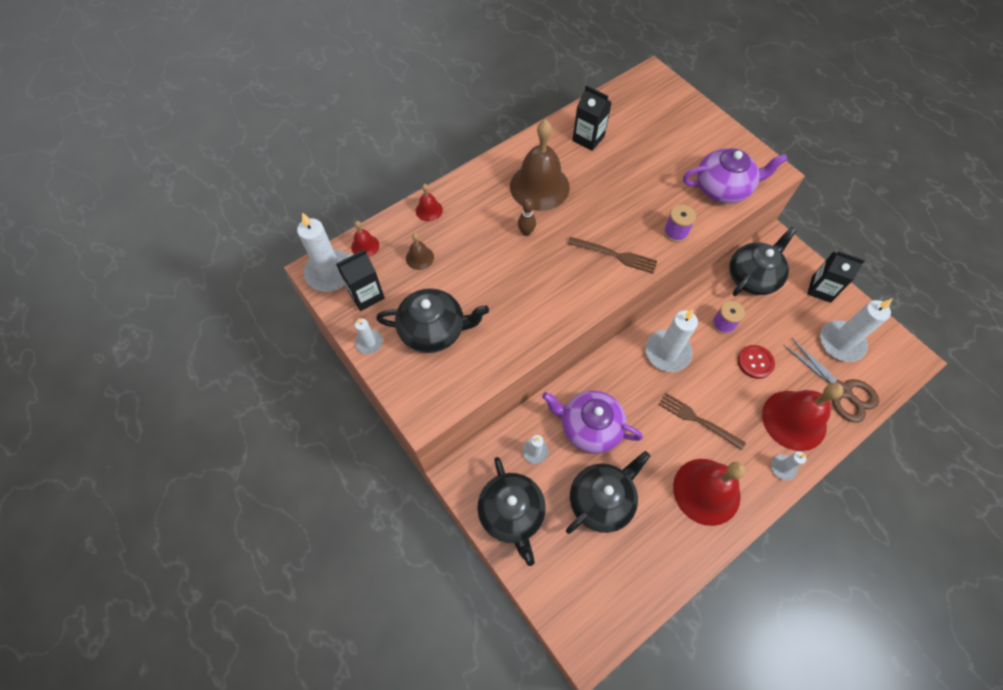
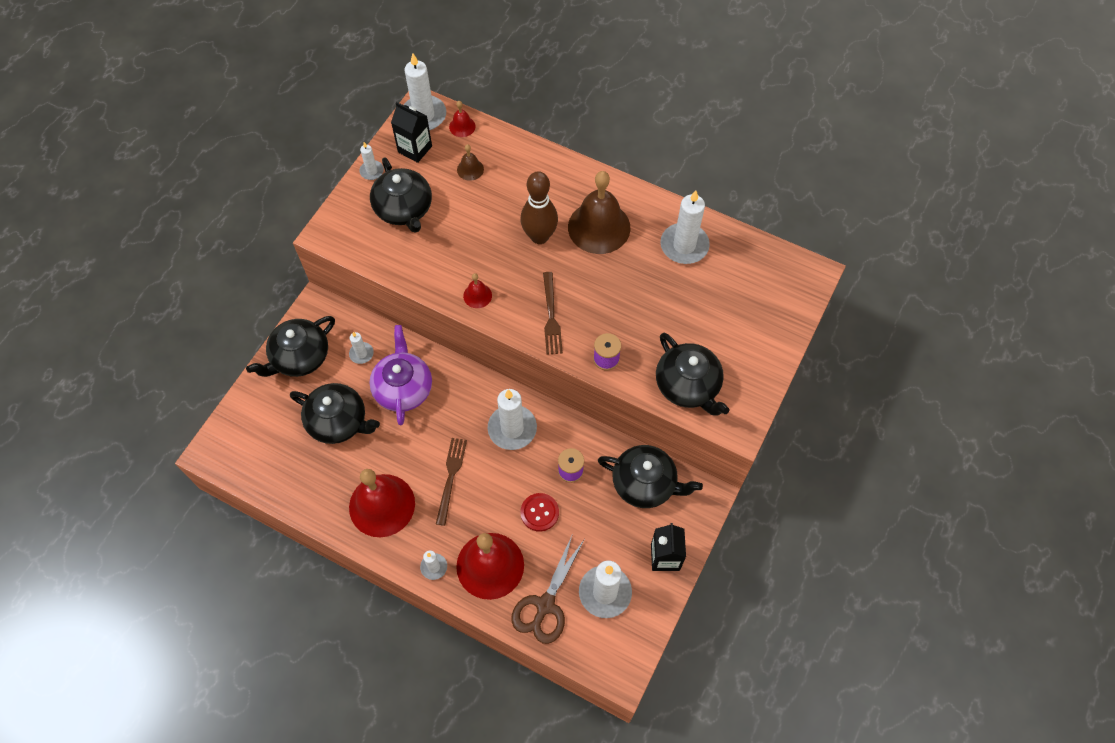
camera: 65 degrees right, 0 degrees up
red bell [416,184,443,221] -> red bell moved to [463,273,492,308]
brown bowling pin [518,198,536,236] -> brown bowling pin [521,171,558,244], size x2.01
black carton [572,85,612,151] -> white candle [660,190,710,264]
purple teapot [683,149,788,203] -> black teapot [656,333,729,416]

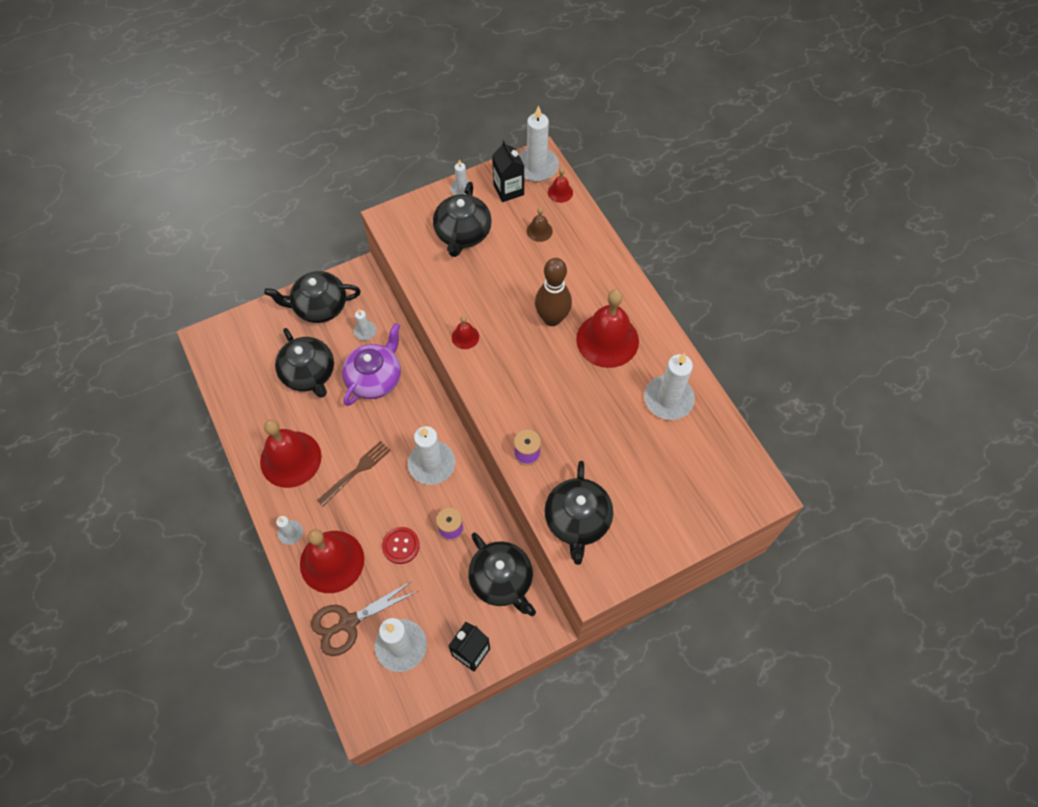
camera: 35 degrees right, 0 degrees up
brown fork [543,272,563,355] -> none
brown bell [568,171,630,254] -> red bell [576,289,639,368]

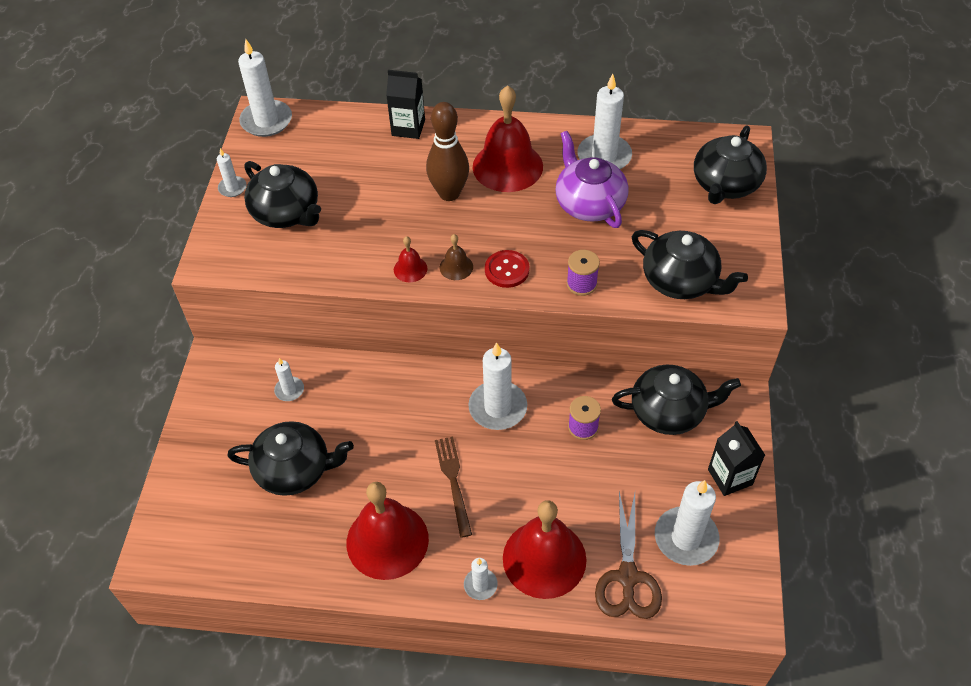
camera: 55 degrees left, 10 degrees down
black teapot [264,271,361,323] -> black teapot moved to [694,125,767,204]
purple teapot [342,323,401,406] -> purple teapot moved to [555,131,629,228]
red button [382,527,420,564] -> red button moved to [485,250,530,288]
black carton [492,140,524,202] -> black carton moved to [386,70,425,139]
brown bell [527,207,553,242] -> brown bell moved to [440,234,473,280]
red bell [548,168,573,203] -> none

